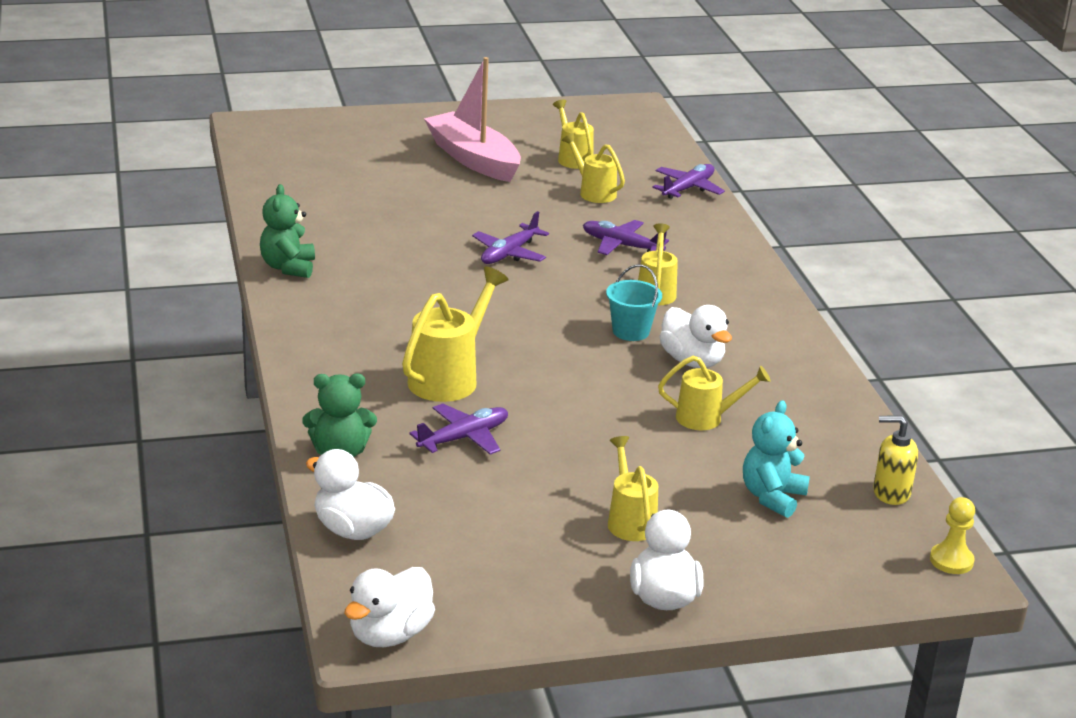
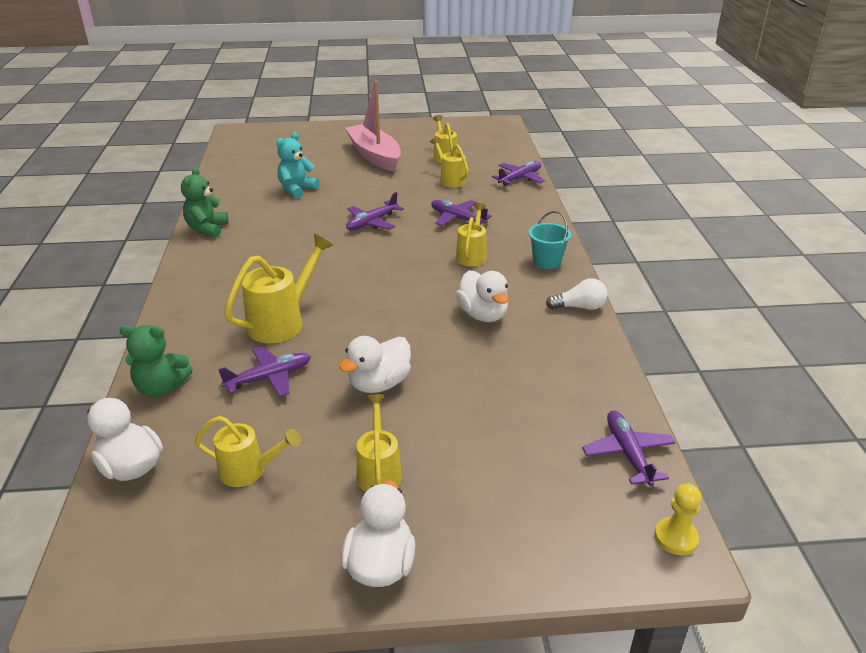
camera: 10 degrees right, 5 degrees up
white duck [344,567,435,647] -> white duck moved to [339,336,411,393]
turquoise bucket [606,264,662,341] -> turquoise bucket moved to [528,211,571,269]
yellow watering can [658,356,770,430] -> yellow watering can moved to [195,416,301,487]
turquoise teddy bear [743,400,810,518] -> turquoise teddy bear moved to [276,132,319,199]
yellow soap dispenser [873,416,918,505] -> purple plane [582,411,675,487]
none -> white light bulb [546,278,607,310]

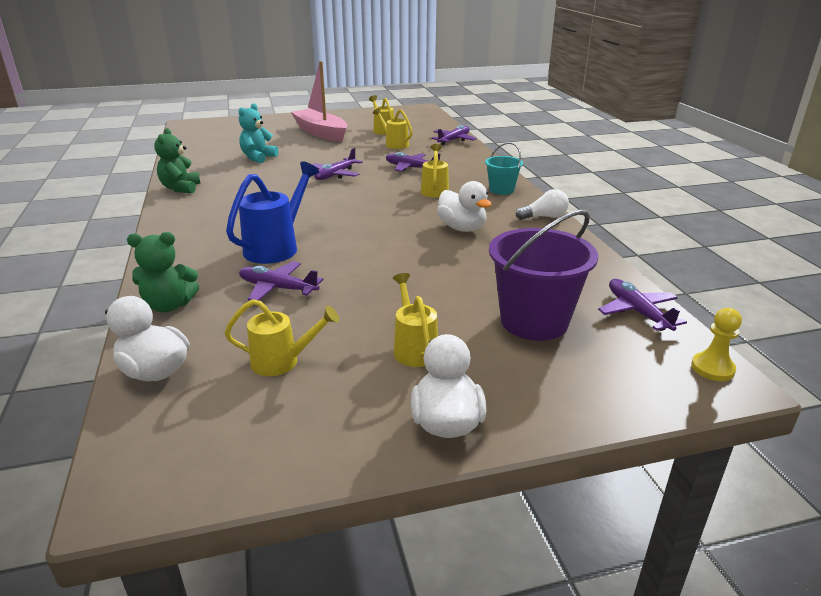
camera: 10 degrees left, 5 degrees down
purple plane [218,346,311,397] -> purple plane turned 120 degrees counterclockwise [239,261,323,301]
yellow watering can [224,234,333,343] -> blue watering can [226,161,319,264]
white duck [339,336,411,393] -> none
none -> purple bucket [489,210,598,341]

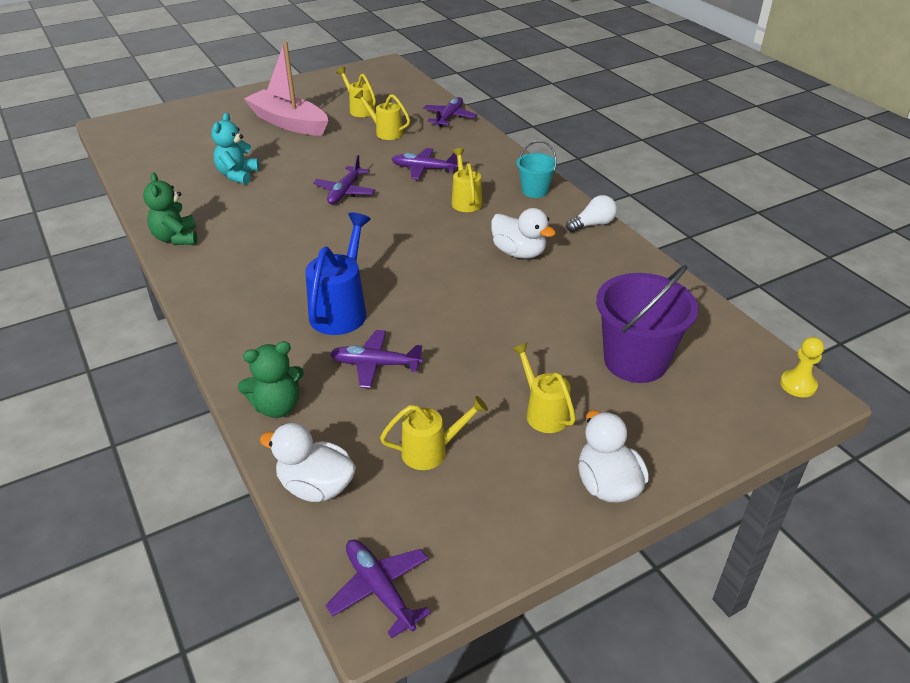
camera: 15 degrees left, 10 degrees up
purple plane [598,279,687,331] -> purple plane moved to [325,539,431,638]

